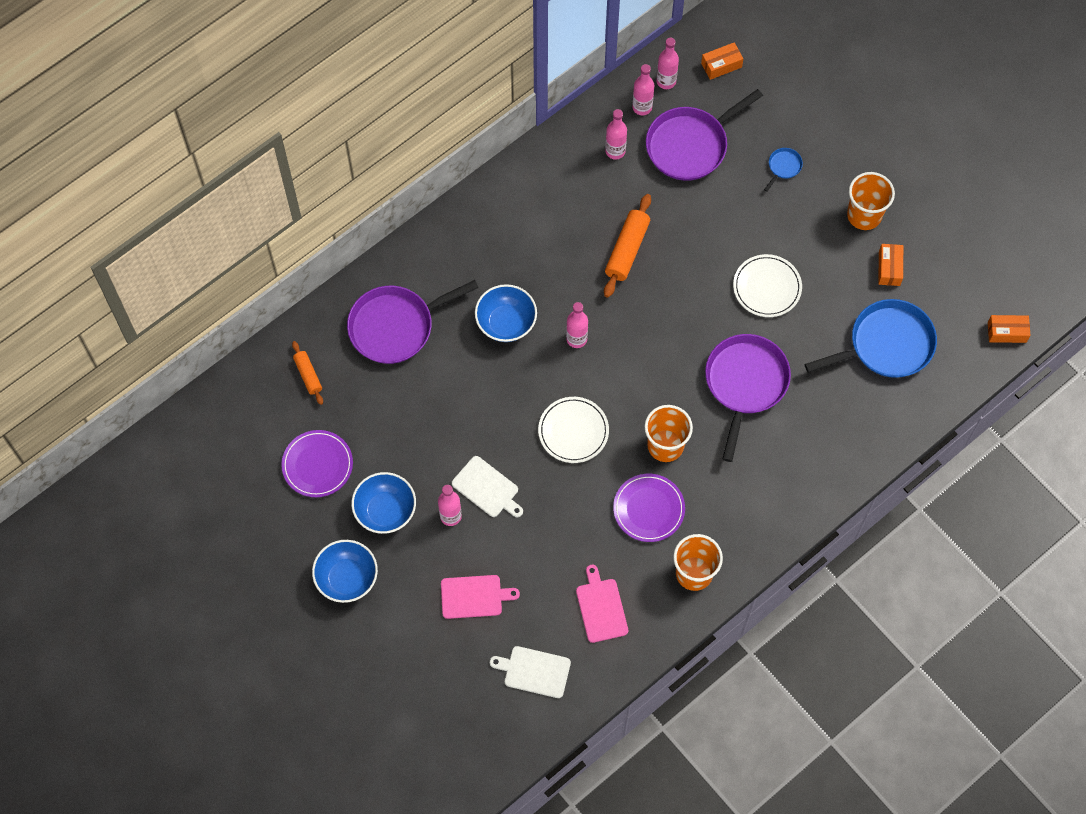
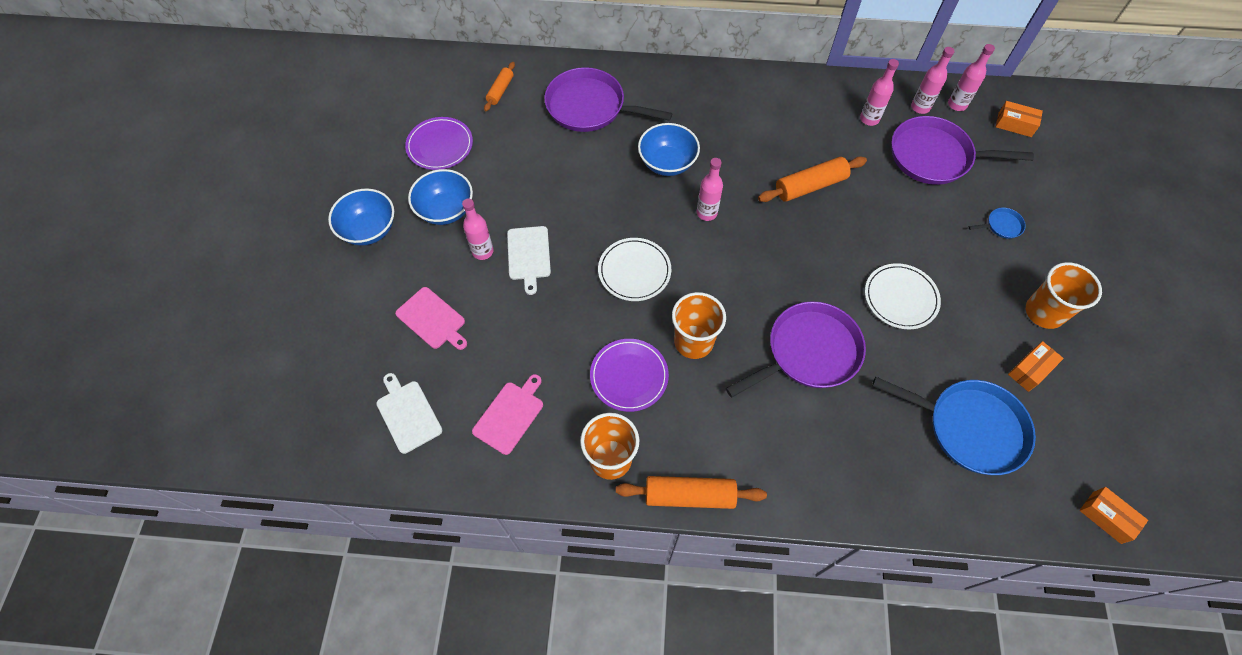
camera: 45 degrees right, 5 degrees down
none -> orange rolling pin [616,476,767,509]

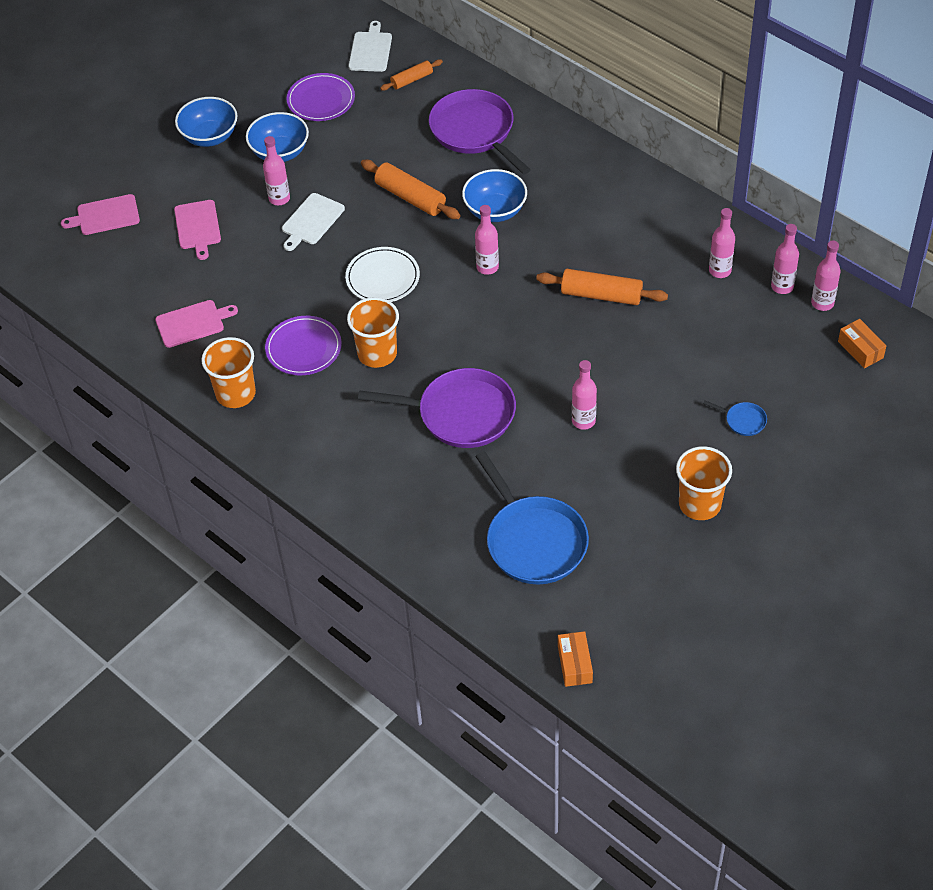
camera: 40 degrees right, 10 degrees down
white cutting board [376,373,442,454] -> white cutting board moved to [348,21,392,72]
orange rolling pin [616,476,767,509] -> orange rolling pin moved to [361,160,460,219]
white plate [865,263,941,329] -> pink bottle [572,360,597,430]
purple pan [891,116,1034,185] -> none
orange box [1008,341,1064,392] -> none
none -> pink cutting board [61,194,140,235]

